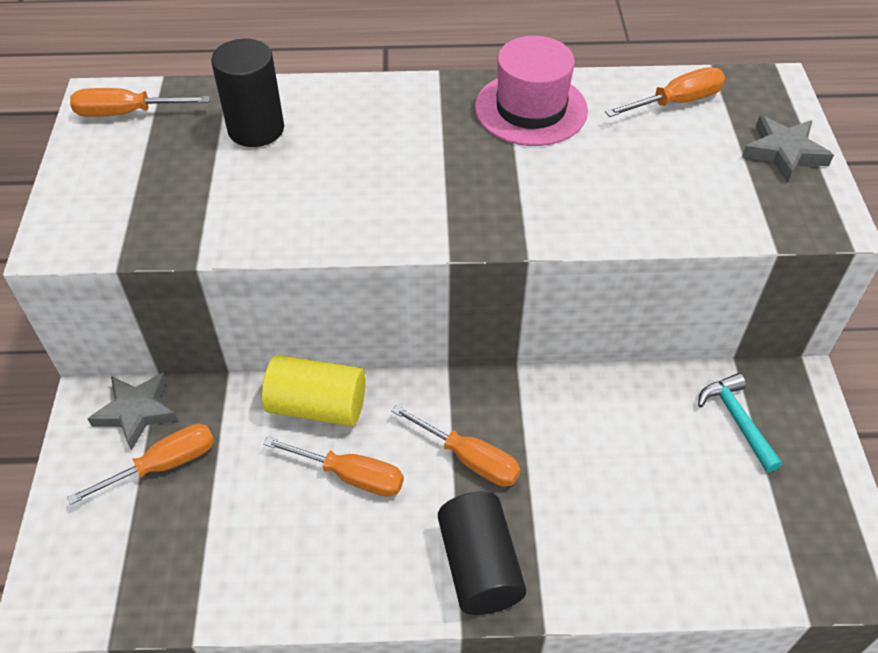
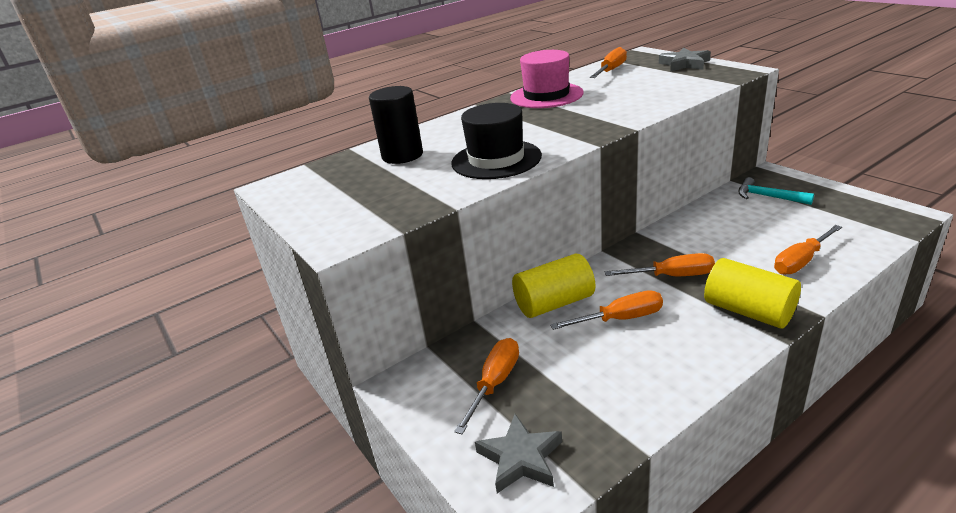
camera: 30 degrees left, 20 degrees down
orange screwdriver [70,88,210,117] -> orange screwdriver moved to [774,225,842,275]
grey star [88,373,178,450] -> grey star moved to [475,414,562,493]
black cylinder [438,492,526,615] -> yellow cylinder [704,258,801,329]
none -> black hat [451,103,542,179]

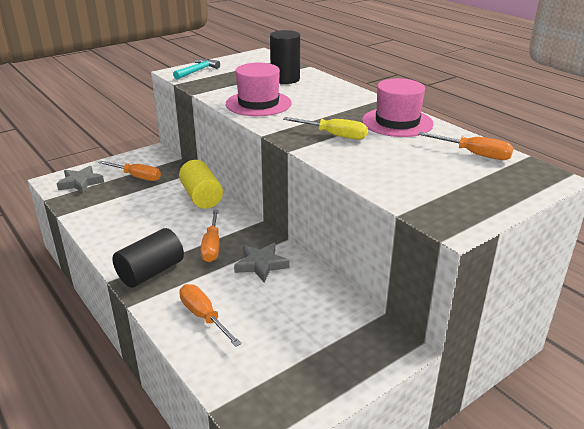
camera: 85 degrees right, 0 degrees up
black hat [451,103,542,179] -> pink hat [226,63,292,116]
orange screwdriver [550,290,663,330] -> none
grey star [659,48,711,72] -> grey star moved to [234,243,290,282]
yellow cylinder [704,258,801,329] -> black cylinder [112,228,184,288]
turquoise hammer [738,177,814,205] -> turquoise hammer moved to [173,59,220,80]
none -> yellow screwdriver [283,117,368,140]

